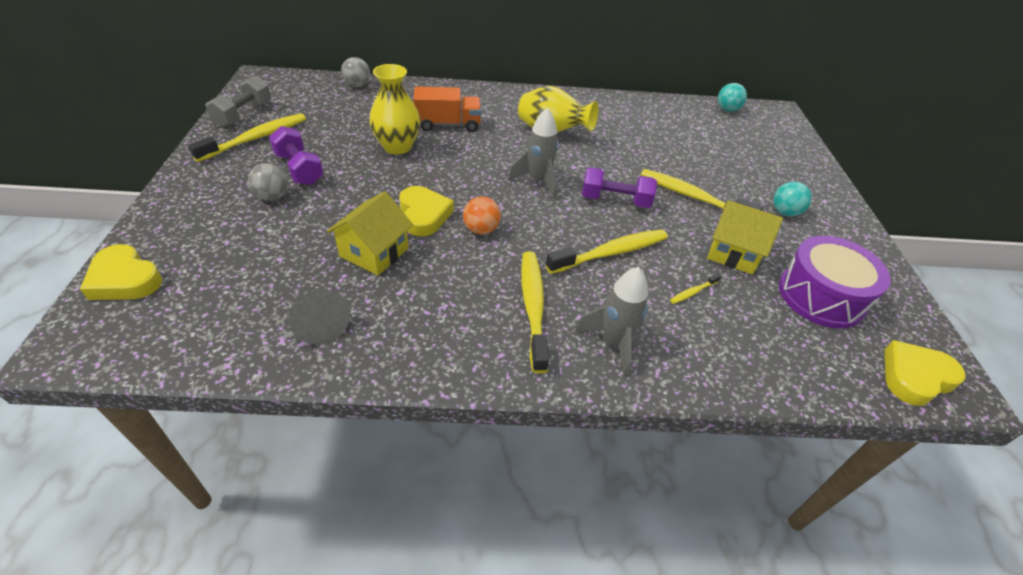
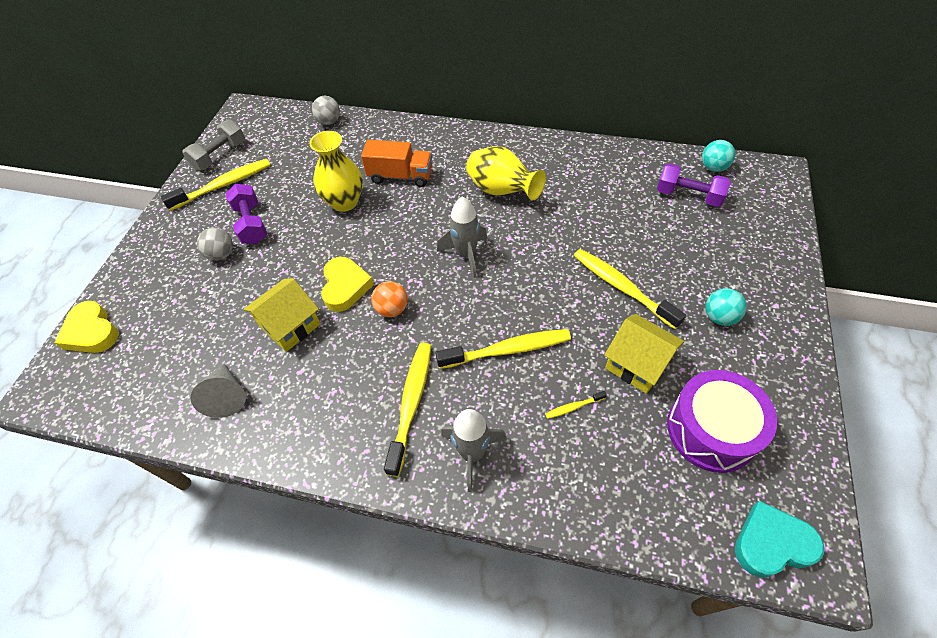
camera: 20 degrees right, 10 degrees up
purple dumbbell [582,167,657,208] -> purple dumbbell moved to [657,163,731,207]
yellow heart [884,340,966,406] -> turquoise heart [735,501,824,577]

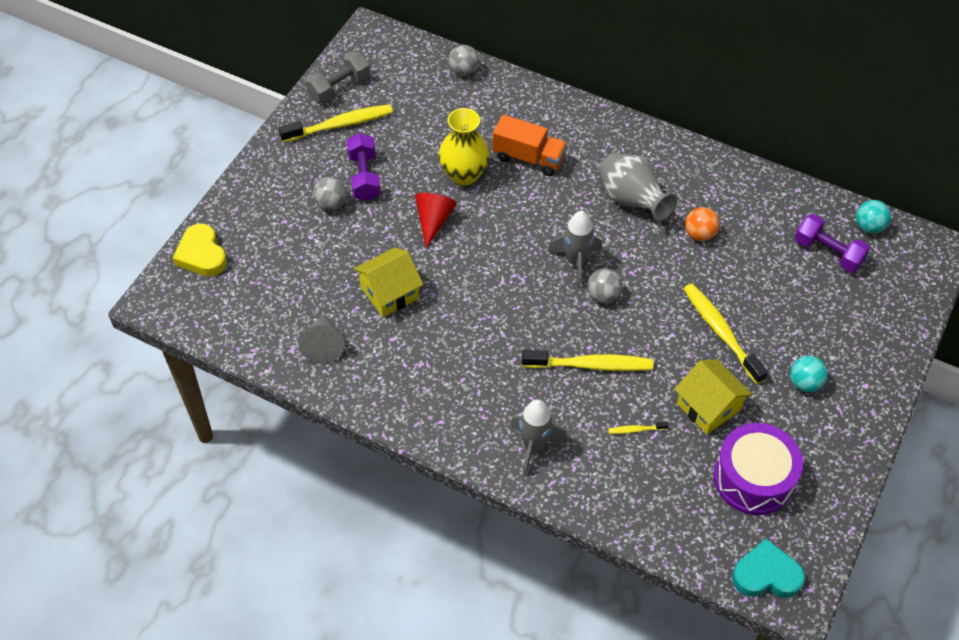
camera: 10 degrees right, 0 degrees up
yellow heart [321,257,374,312] -> none
orange ball [371,281,408,317] -> orange ball moved to [685,207,719,241]
yellow toothbrush [384,343,431,477] -> none
yellow vase [466,146,546,201] -> grey vase [599,153,677,222]
none -> red cone [415,193,457,248]
none -> grey ball [587,269,623,303]

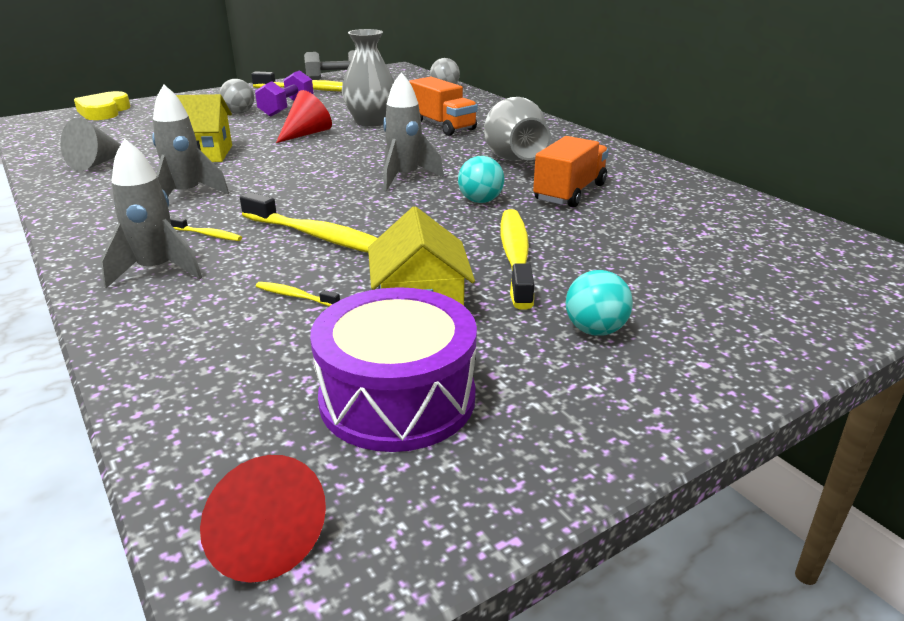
camera: 30 degrees right, 25 degrees down
yellow vase [438,108,490,186] -> grey vase [342,29,394,127]
grey ball [587,269,623,303] -> none
orange ball [685,207,719,241] -> orange truck [533,136,609,207]
turquoise heart [732,539,805,598] -> red cone [200,455,326,583]
purple dumbbell [794,214,870,273] -> none
turquoise ball [856,200,891,234] -> turquoise ball moved to [458,156,504,203]
none -> grey rocket [152,85,229,196]
none -> yellow toothbrush [170,217,242,241]

